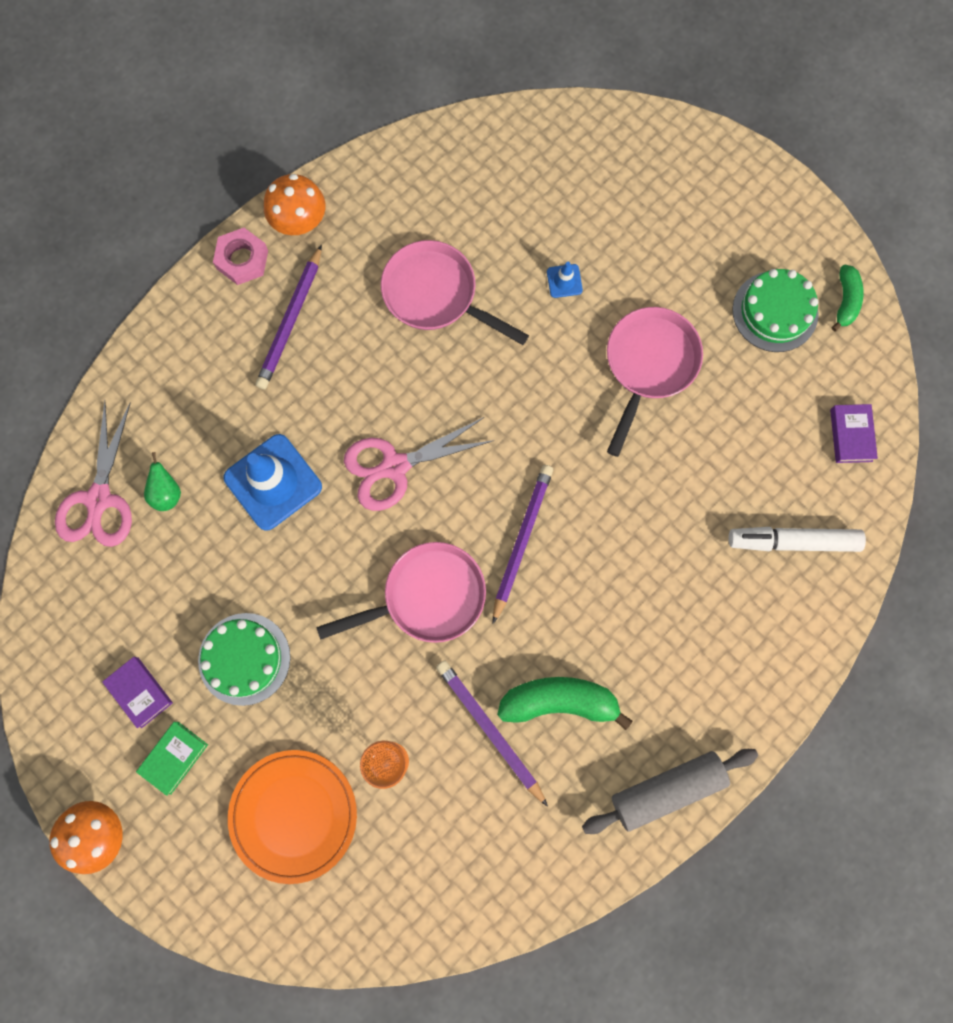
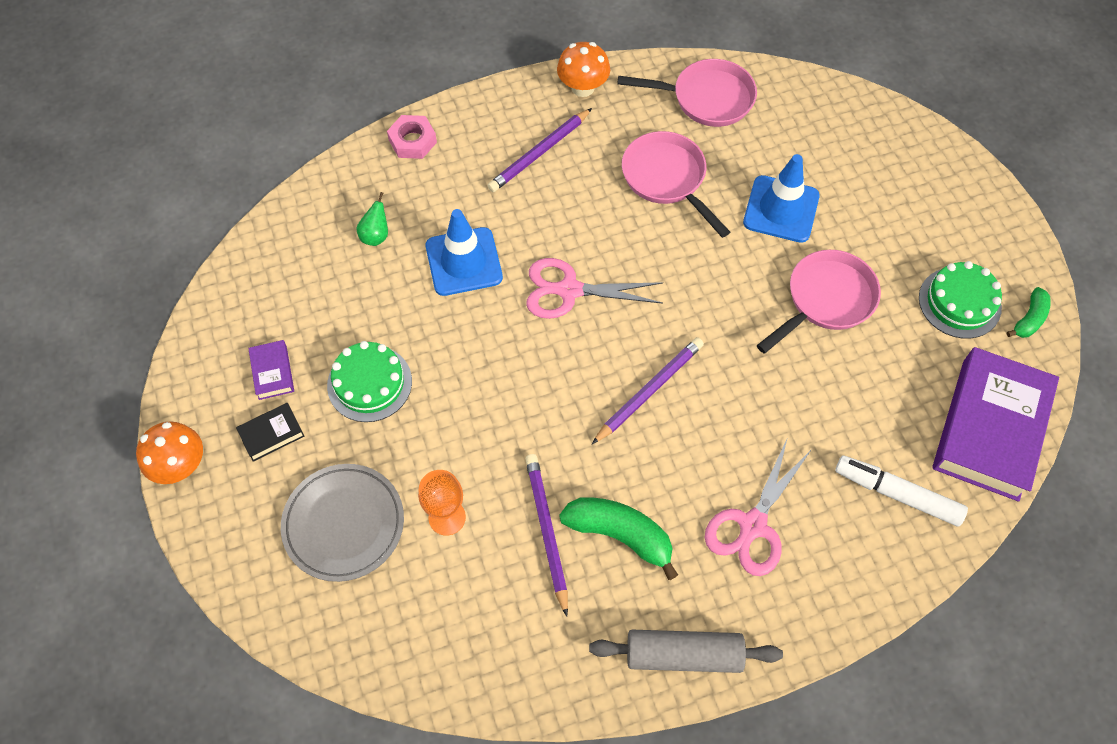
camera: 25 degrees right, 15 degrees down
pink scissors [55,401,132,547] -> pink scissors moved to [704,437,812,576]
green book [136,722,208,796] -> black book [236,403,304,462]
pink nut [213,228,268,285] -> pink nut moved to [387,115,437,159]
orange plate [228,750,357,884] -> grey plate [281,464,404,582]
pink pan [316,542,486,643] -> pink pan moved to [617,59,757,127]
blue traffic cone [547,262,583,298] -> blue traffic cone [743,154,820,243], size x2.25
purple book [830,404,878,463] -> purple book [933,347,1059,501], size x2.37

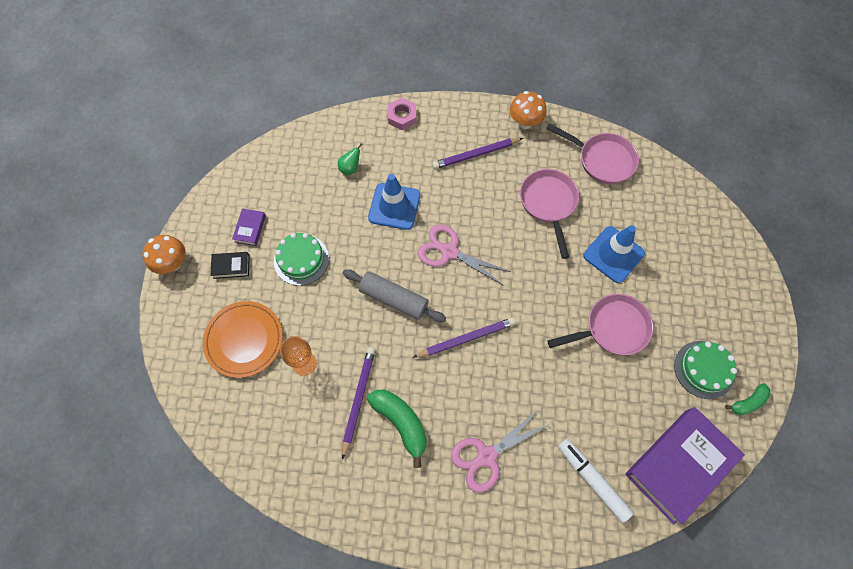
camera: 25 degrees right, 5 degrees up
grey plate [281,464,404,582] -> orange plate [203,301,283,378]
grey rolling pin [589,630,783,673] -> grey rolling pin moved to [343,269,446,322]

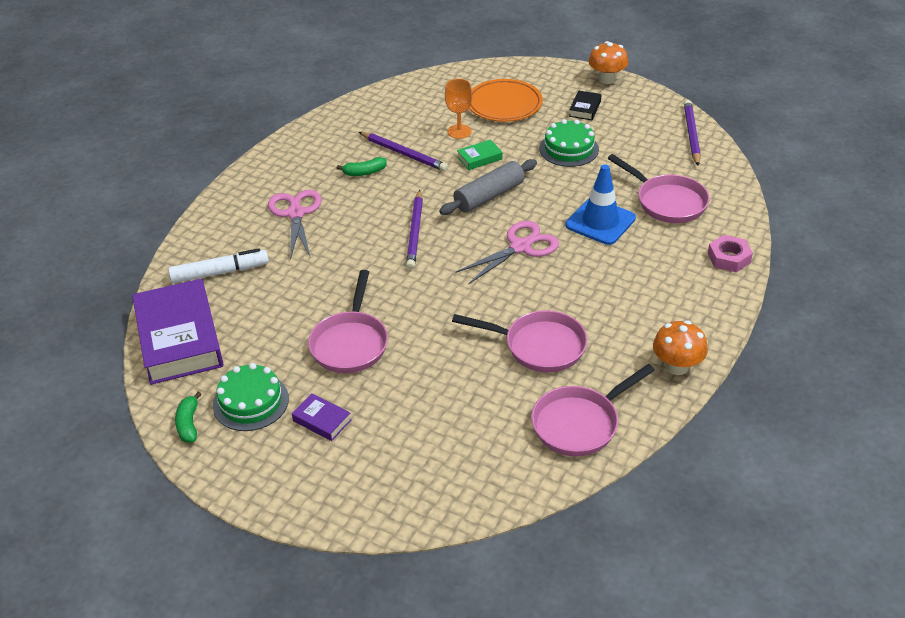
camera: 115 degrees right, 25 degrees down
purple book [232,209,266,246] -> purple book moved to [292,393,351,441]
green pear [338,143,363,175] -> pink pan [608,154,710,223]
green banana [367,390,427,468] -> green banana [337,157,387,176], size x0.58
purple pencil [432,138,523,169] -> purple pencil moved to [684,100,701,166]
blue traffic cone [583,225,645,283] -> none
none -> green book [457,139,502,170]

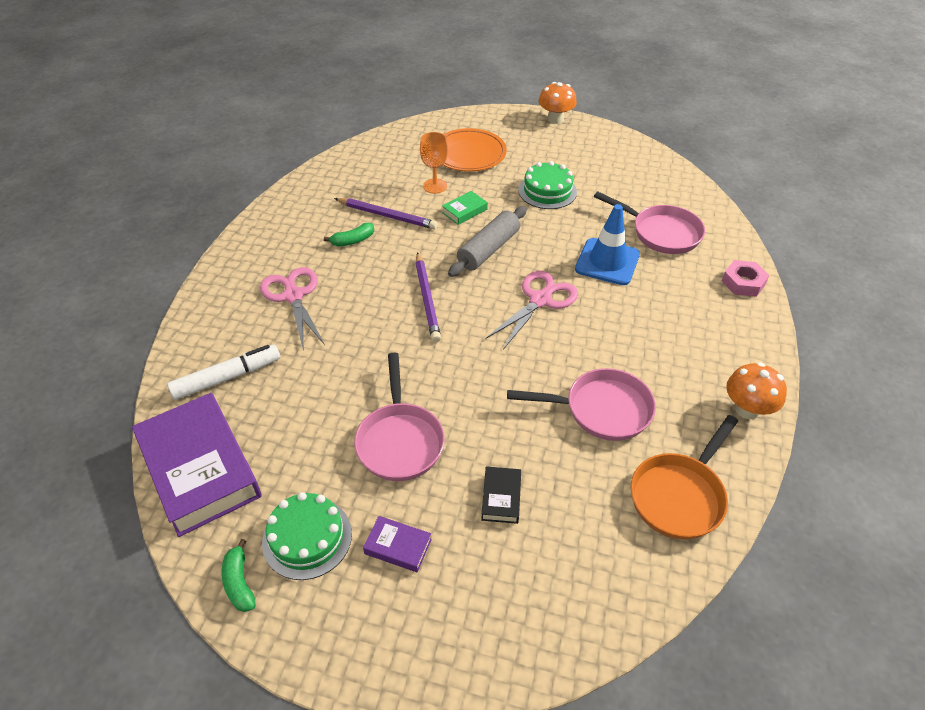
camera: 15 degrees left, 5 degrees up
pink pan [531,364,655,456] -> orange pan [631,415,738,540]
black book [569,90,601,120] -> black book moved to [481,466,521,524]
purple pencil [684,100,701,166] -> none

